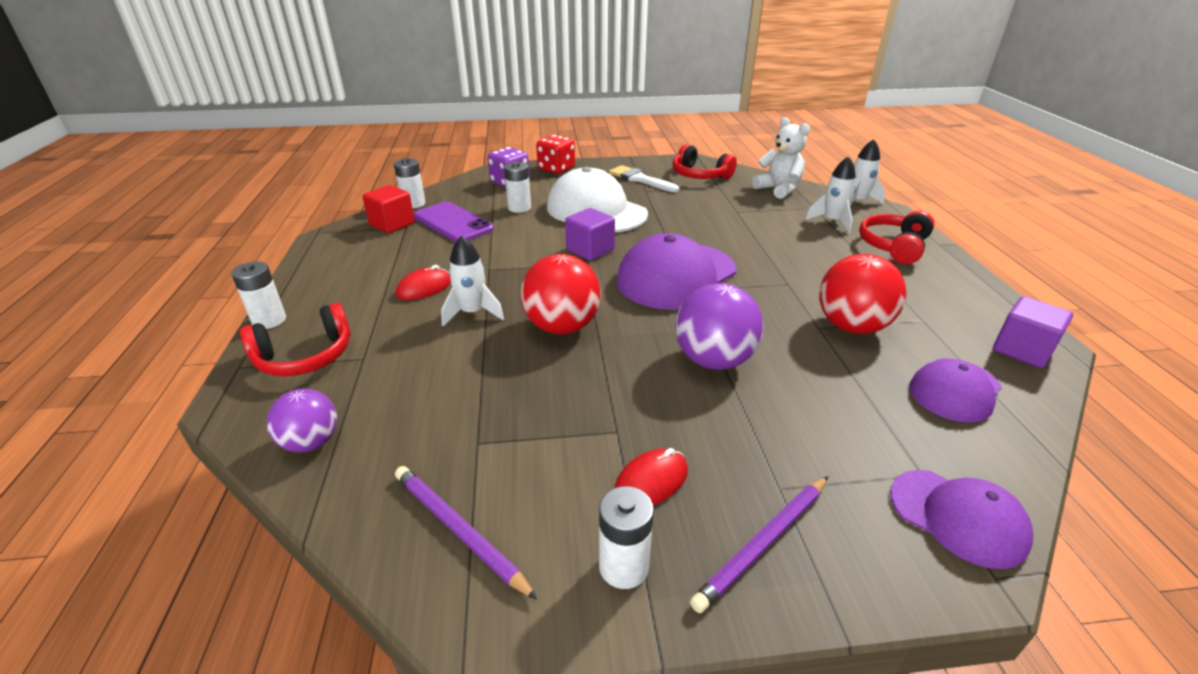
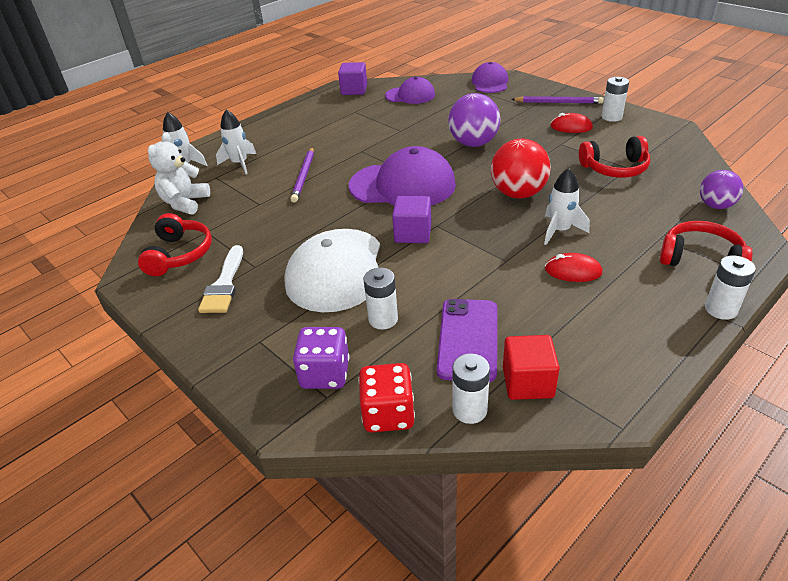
camera: 125 degrees left, 5 degrees up
purple pencil [395,466,538,600] -> purple pencil moved to [290,147,314,202]
red dice [536,135,575,174] -> red dice moved to [358,363,415,432]
red ball [819,254,907,334] -> none
red headphones [859,211,934,264] -> red headphones moved to [579,136,650,178]

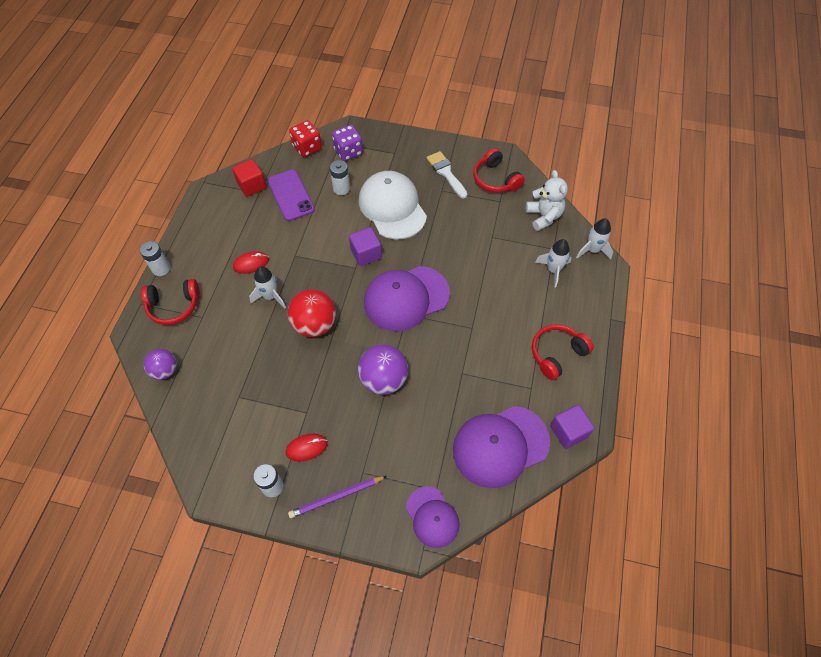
camera: 145 degrees right, 20 degrees up
purple pencil [290,147,314,202] -> none
purple cap [385,77,435,104] -> purple cap [453,406,550,488], size x1.70
white battery [452,354,490,424] -> none
red headphones [579,136,650,178] -> red headphones moved to [532,325,594,380]

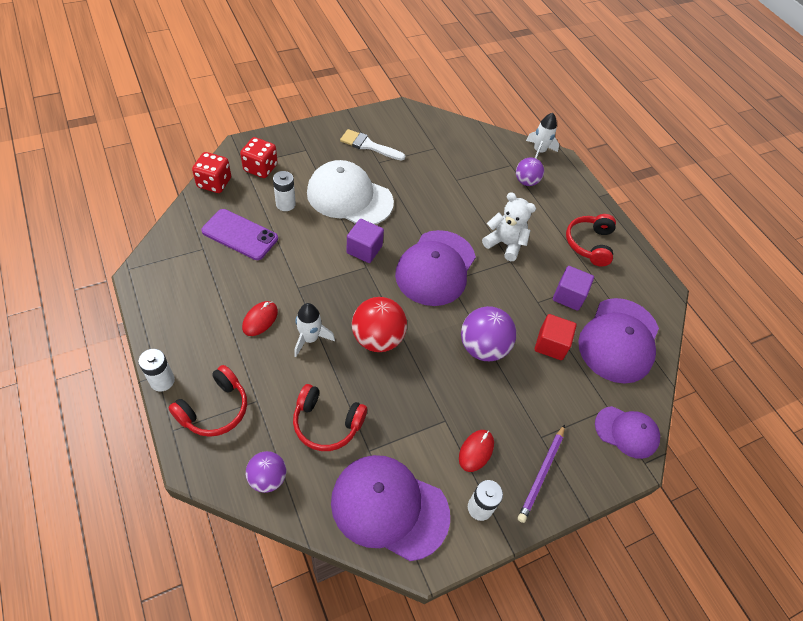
camera: 45 degrees left, 5 degrees down
red cube [232,159,267,197] -> red cube moved to [535,314,576,360]
purple dice [332,125,363,161] -> red dice [240,137,278,178]
red headphones [473,148,525,193] -> red headphones moved to [293,384,367,451]
white teddy bear [526,170,568,231] -> white teddy bear moved to [482,192,536,261]
white rocket [535,239,572,288] -> purple ball [516,157,544,186]
purple cube [550,405,595,449] -> purple cube moved to [553,266,594,311]
none -> purple cap [331,455,450,561]

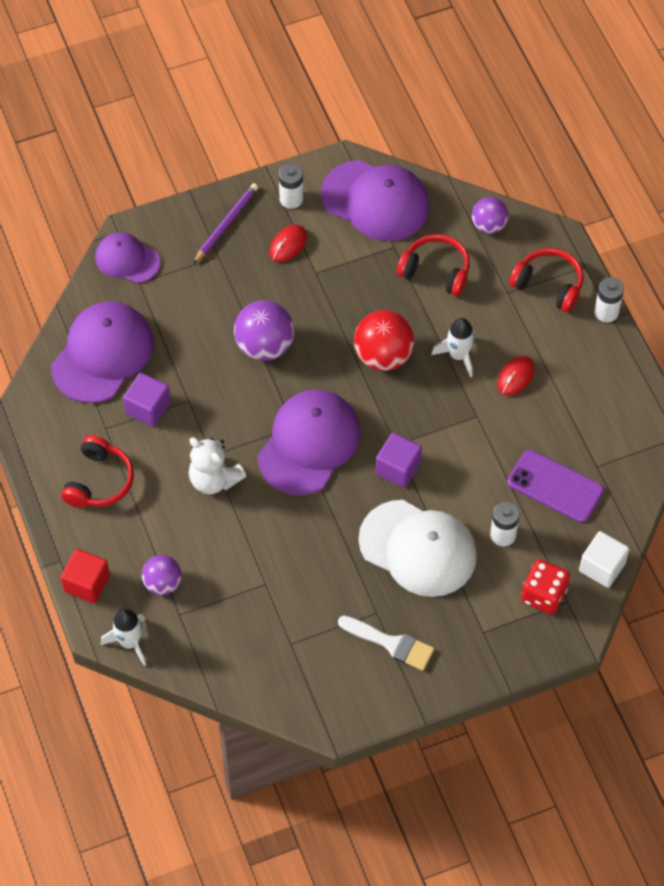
camera: 170 degrees left, 5 degrees up
red headphones [168,365,247,437] -> red headphones turned 75 degrees clockwise [509,248,583,312]
red dice [192,152,231,193] -> white cube [579,531,629,588]
red cube [535,314,576,360] -> red cube moved to [61,549,110,603]

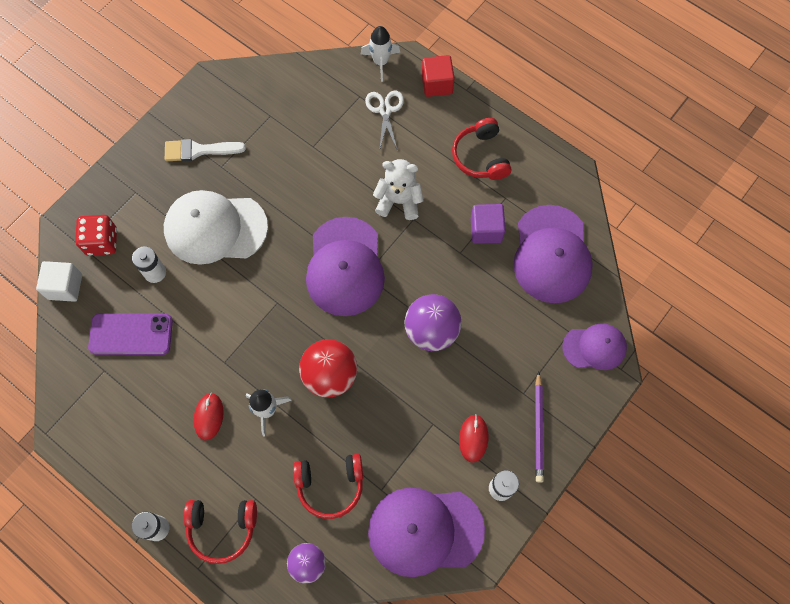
camera: 150 degrees right, 10 degrees up
purple ball [142,555,182,595] -> white scissors [365,91,404,151]
purple cube [376,433,422,487] -> none

